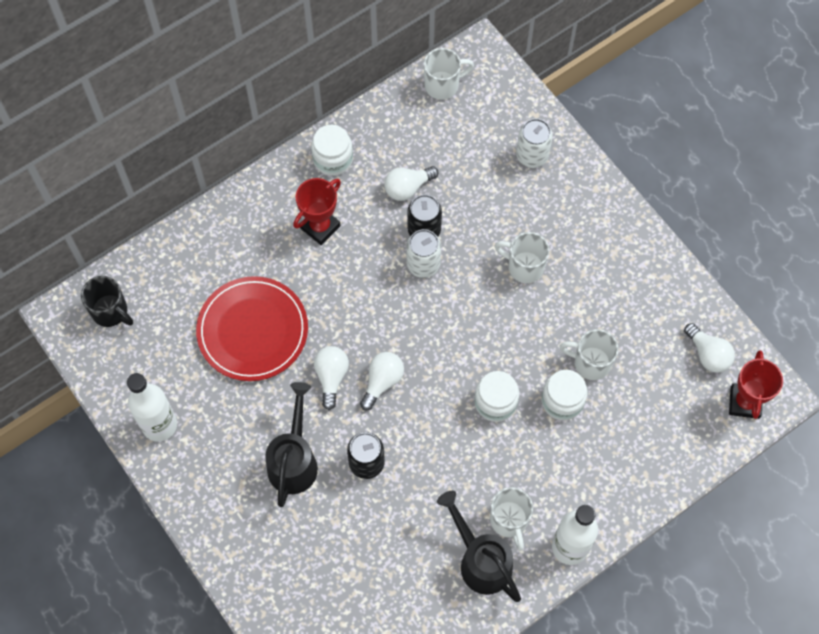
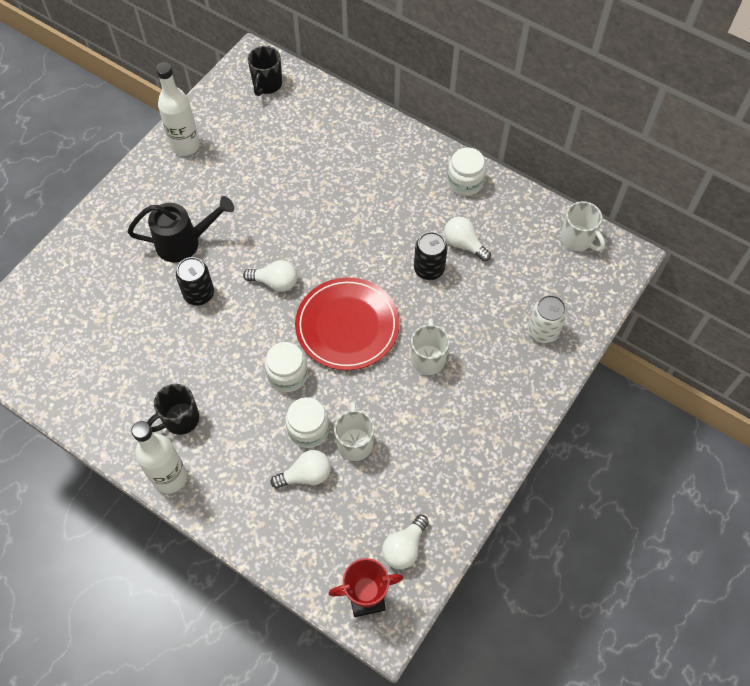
camera: 70 degrees right, 5 degrees down
red plate [196,276,308,381] -> red plate moved to [295,277,399,370]
red trophy [293,178,341,245] -> none
white light bulb [314,346,349,410] -> white light bulb moved to [271,450,331,488]
white can [407,229,441,278] -> none
black watering can [437,491,521,602] -> none
white mug [490,487,533,551] -> black mug [147,384,199,435]

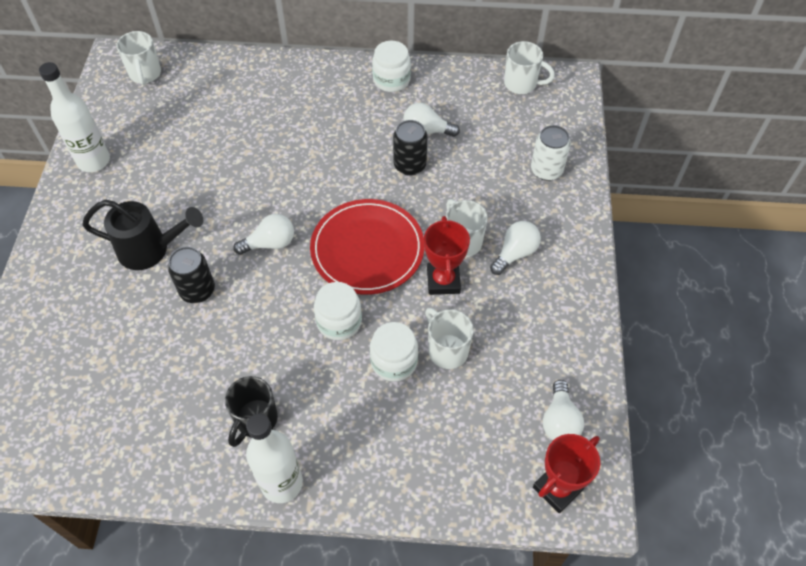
camera: 30 degrees left, 5 degrees down
black watering can [127,196,234,263] -> black watering can turned 45 degrees clockwise [82,200,203,270]
black mug [248,46,282,96] -> white mug [116,31,161,85]
white light bulb [271,450,331,488] -> white light bulb moved to [490,221,541,275]
none -> red trophy [424,216,470,295]

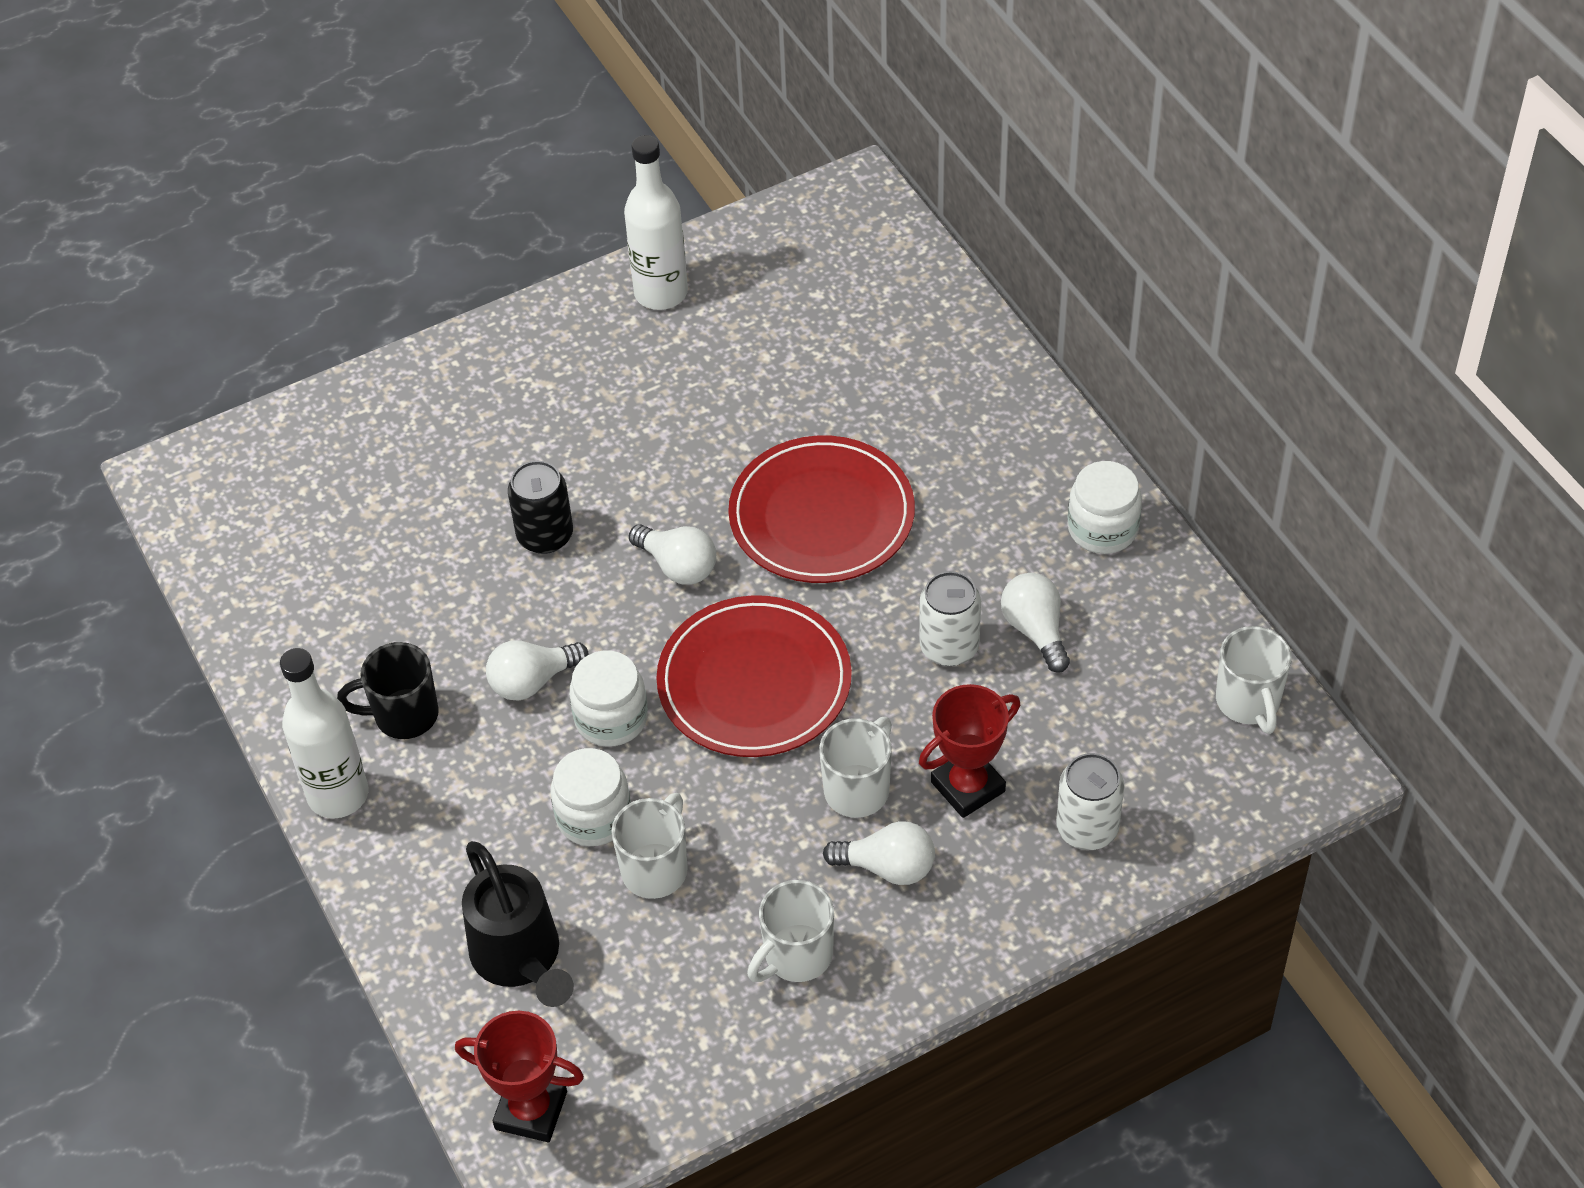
camera: 60 degrees right, 5 degrees down
black watering can [82,200,203,270] -> black watering can moved to [462,841,574,1007]
white mug [116,31,161,85] -> white mug moved to [747,880,834,982]
black can [393,120,428,176] -> white can [919,571,981,666]
red trophy [424,216,470,295] -> red trophy moved to [919,684,1020,818]
white light bulb [543,380,584,440] -> white light bulb moved to [486,640,589,701]
none -> red plate [728,435,915,583]

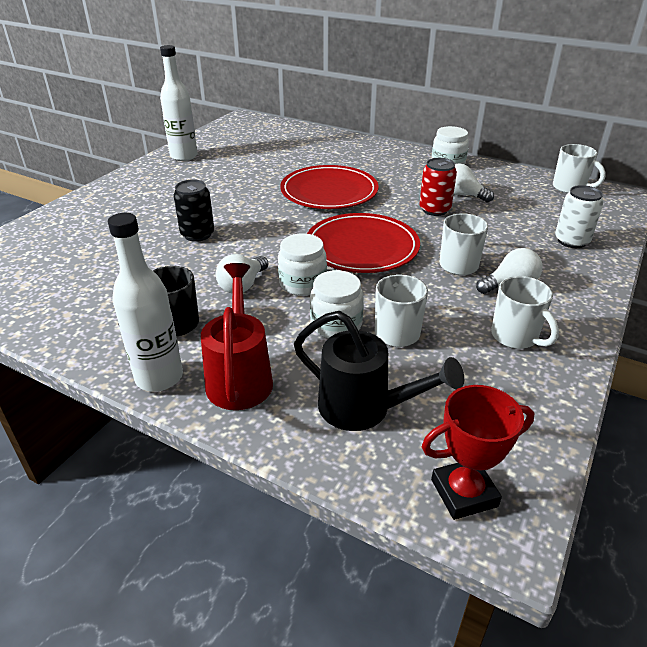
camera: 35 degrees left, 15 degrees down
white light bulb [629,524,716,585] -> none
white mug [747,880,834,982] -> white mug turned 45 degrees counterclockwise [491,276,559,349]
white can [919,571,981,666] -> red can [419,158,457,216]
red trophy [919,684,1020,818] -> none
none -> red watering can [201,263,273,410]

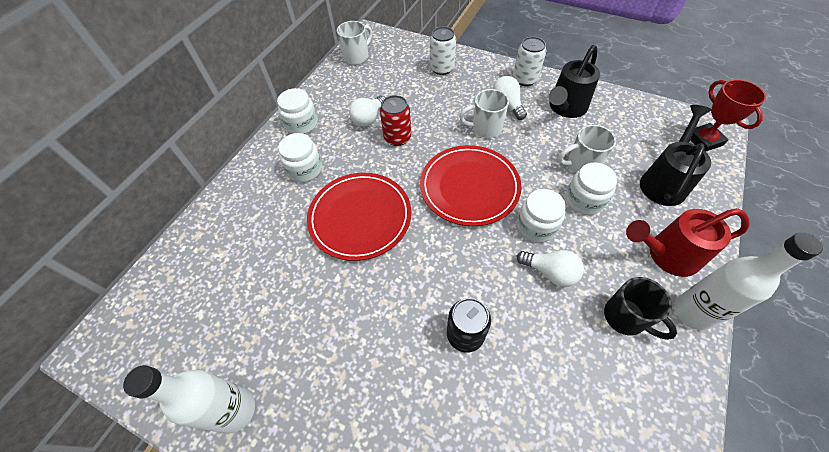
camera: 90 degrees left, 20 degrees up
white mug [491,276,559,349] -> black watering can [549,45,600,118]
none -> white jar [278,133,322,182]
none -> white can [513,37,546,86]

